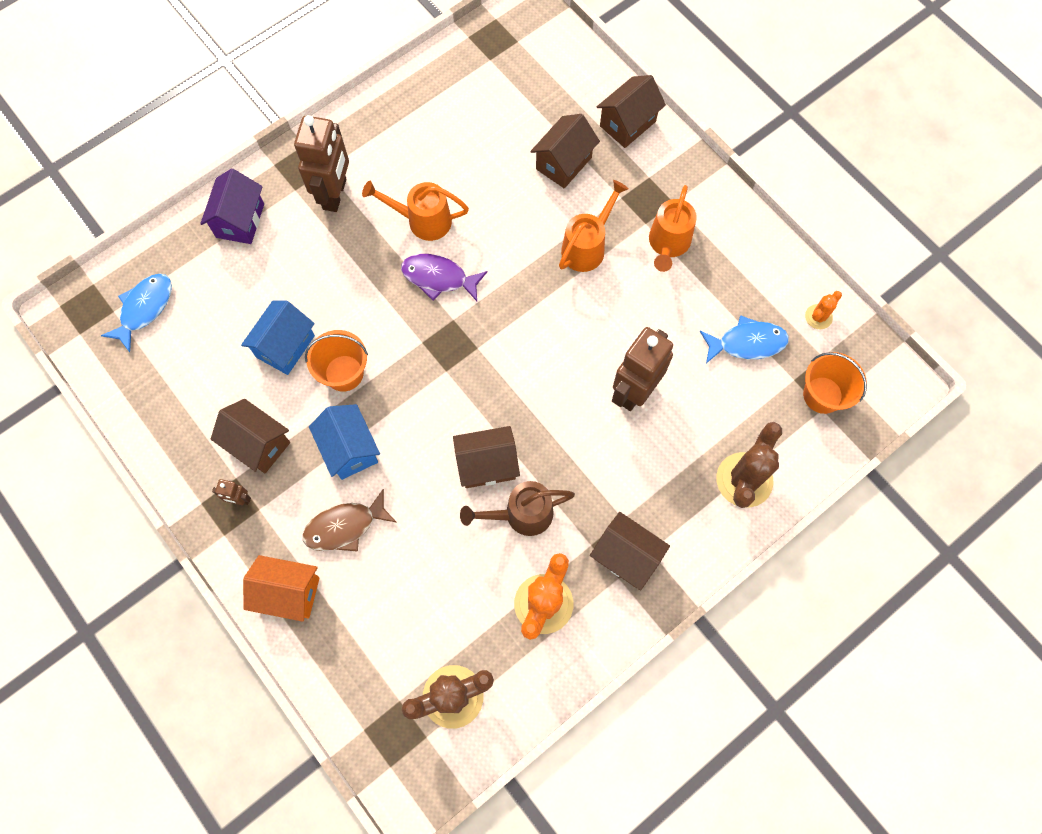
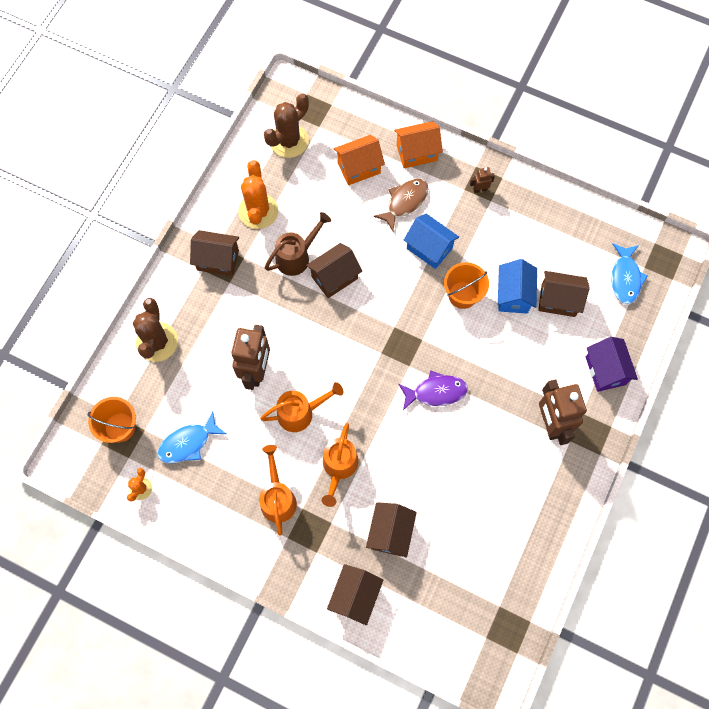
camera: 155 degrees right, 0 degrees up
brown house [211,399,290,473] -> brown house moved to [538,271,590,317]
orange watering can [362,181,469,241] -> orange watering can moved to [260,382,343,432]
none -> orange house [334,135,385,185]

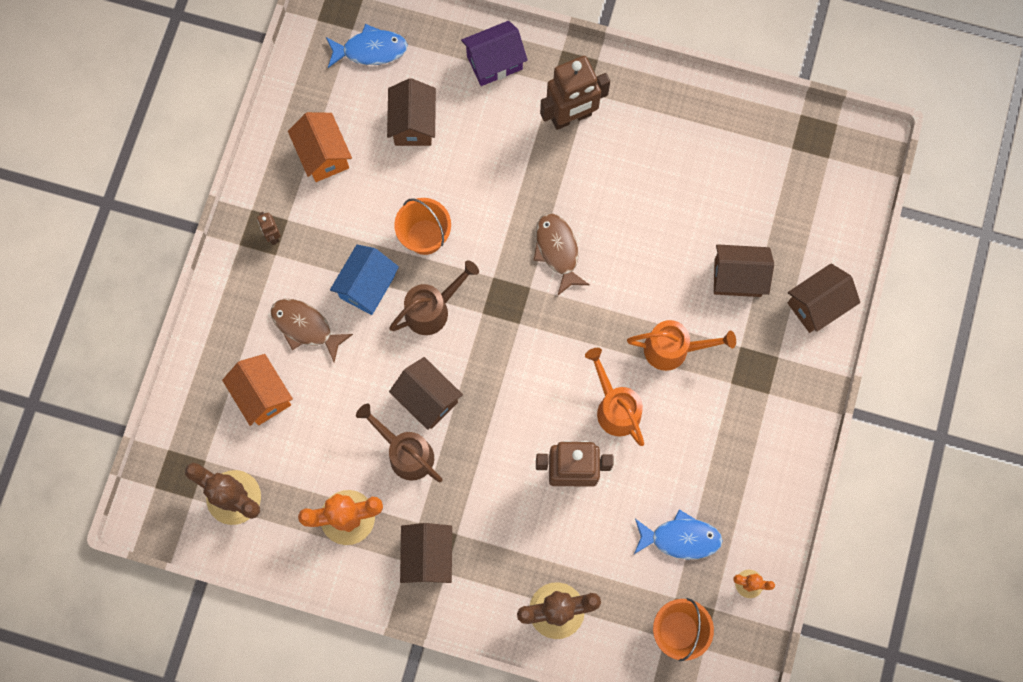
camera: 100 degrees left, 5 degrees up
blue fish [158,411,226,463] -> blue fish turned 45 degrees counterclockwise [634,509,723,559]
orange watering can [259,445,297,536] -> none
brown house [327,564,383,625] -> brown house turned 45 degrees counterclockwise [788,263,860,333]
orange house [394,121,443,168] -> orange house moved to [288,112,352,182]
purple fish [399,370,468,410] -> brown fish [533,213,590,296]
blue house [498,259,537,314] -> none
none -> brown watering can [389,260,479,335]

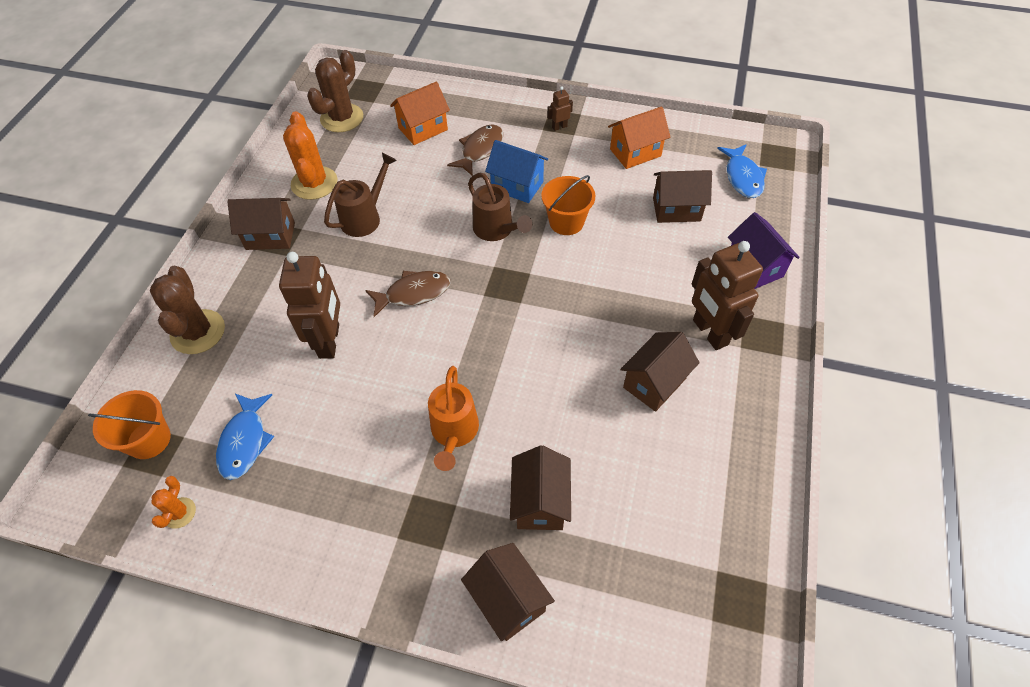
camera: 90 degrees right, 20 degrees down
brown house [389,357,463,430] -> brown house moved to [620,332,700,412]
brown fish [533,213,590,296] -> brown fish moved to [365,271,450,317]
orange watering can [585,348,644,446] -> none

